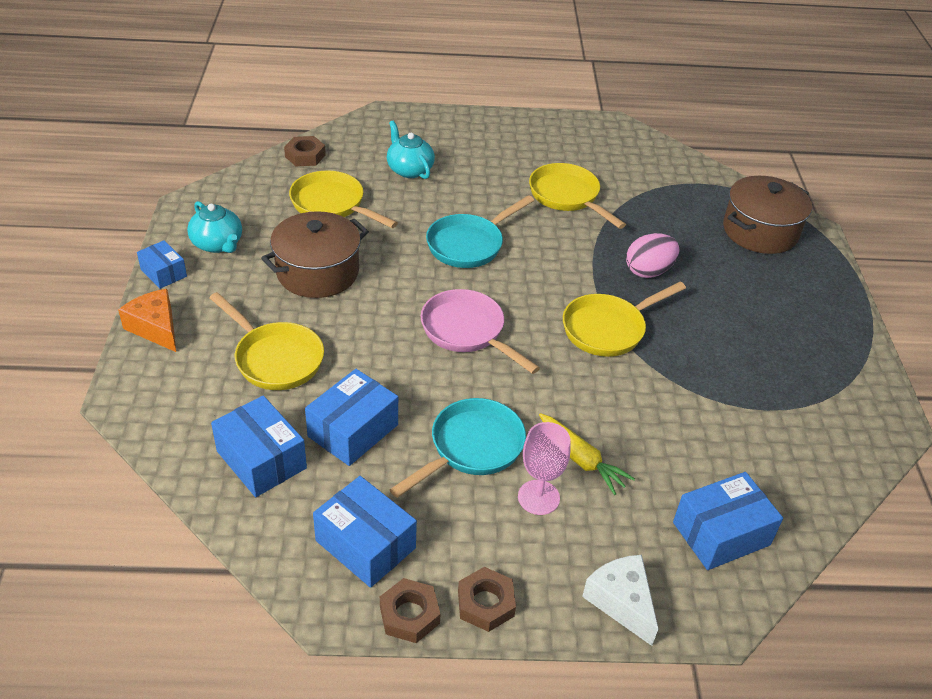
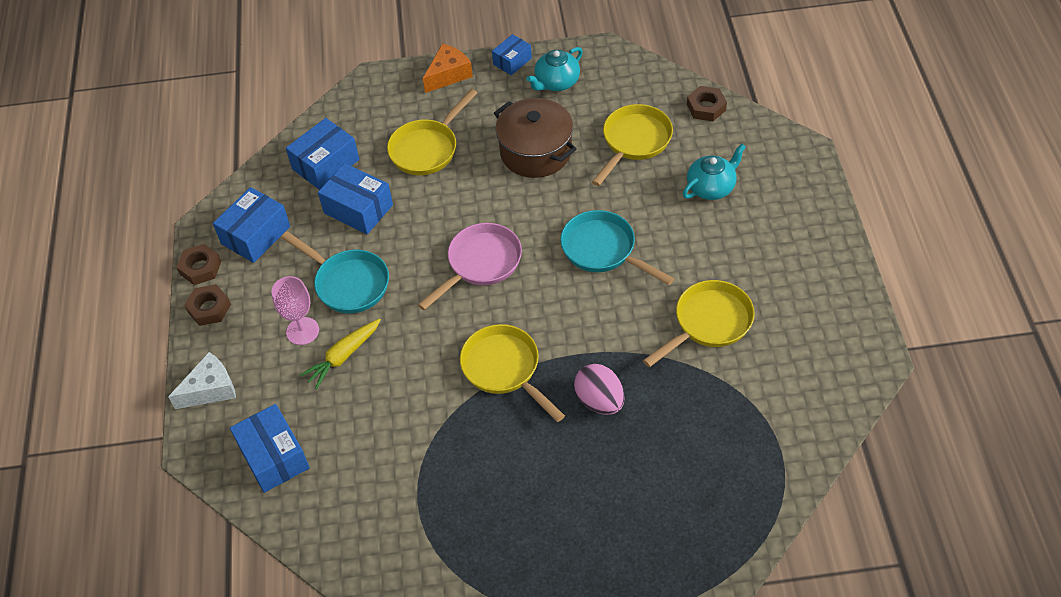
camera: 90 degrees right, 10 degrees up
brown pot [723,176,812,254] -> none

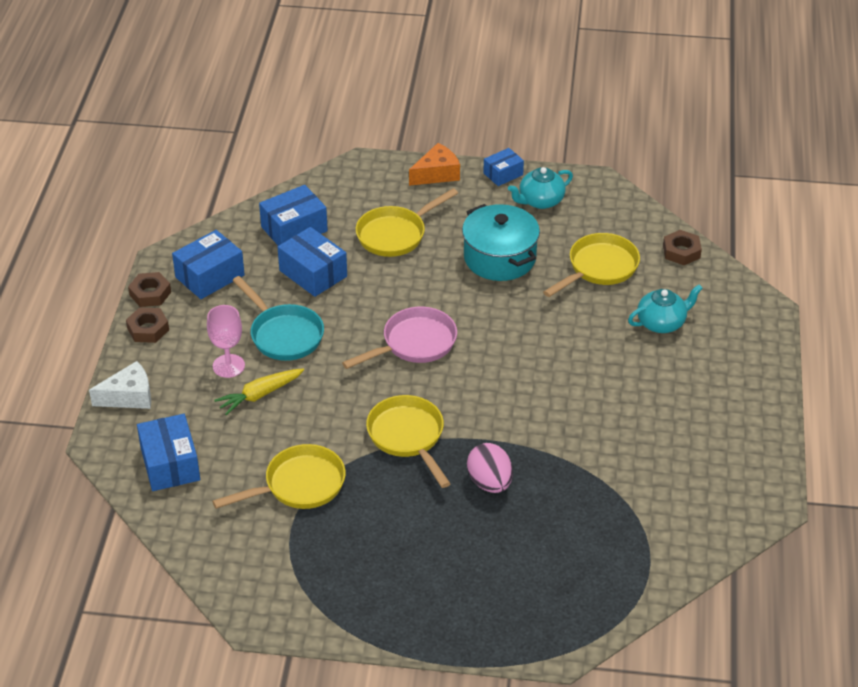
camera: 10 degrees right, 10 degrees down
brown pot [494,98,577,178] -> turquoise pot [462,204,540,281]
turquoise pan [560,210,674,285] -> none
yellow pan [643,280,755,367] -> yellow pan moved to [212,444,346,509]

